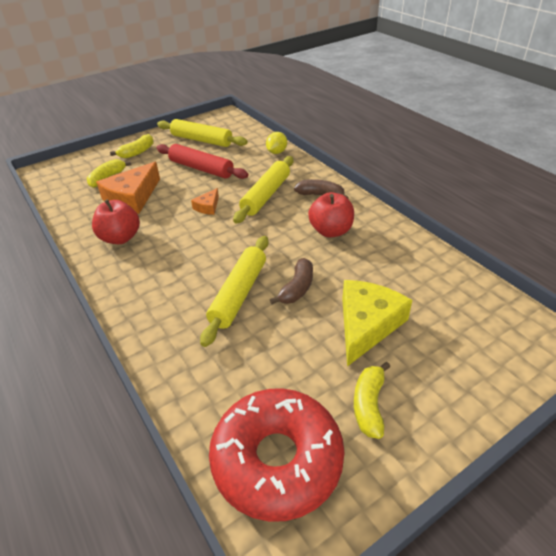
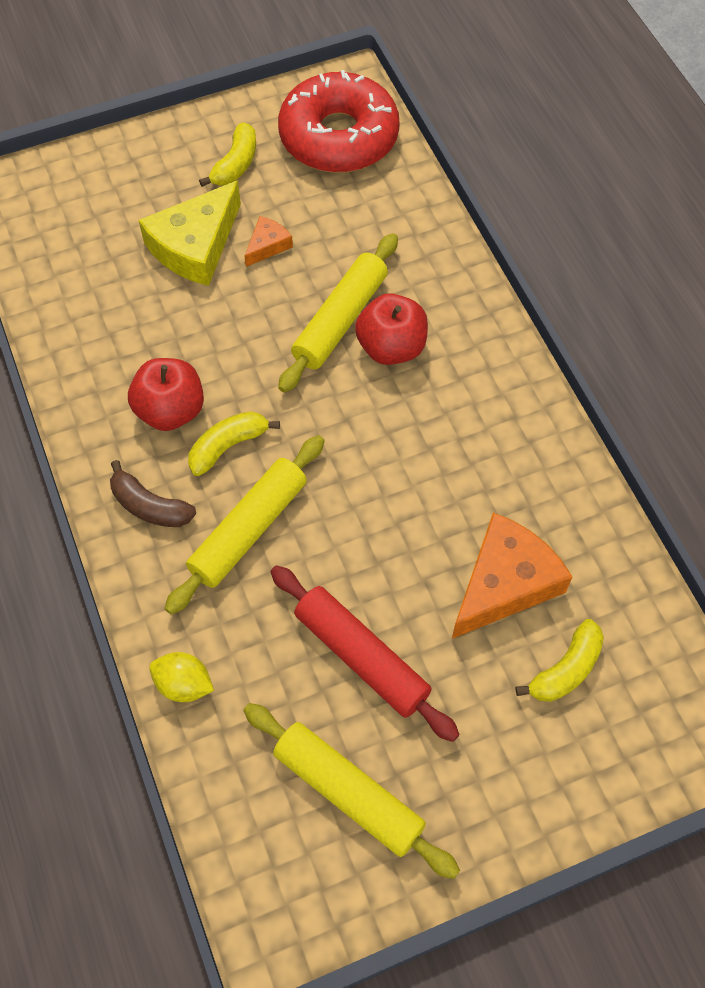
camera: 170 degrees left, 20 degrees up
red apple [92,199,140,244] -> red apple moved to [355,293,428,365]
yellow banana [110,134,154,159] -> yellow banana moved to [188,411,280,476]
orange cheese [191,188,219,215] -> orange cheese moved to [244,216,293,267]
yellow lemon [266,132,287,154] -> yellow lemon turned 75 degrees clockwise [149,652,214,702]
brown banana [270,258,313,304] -> none

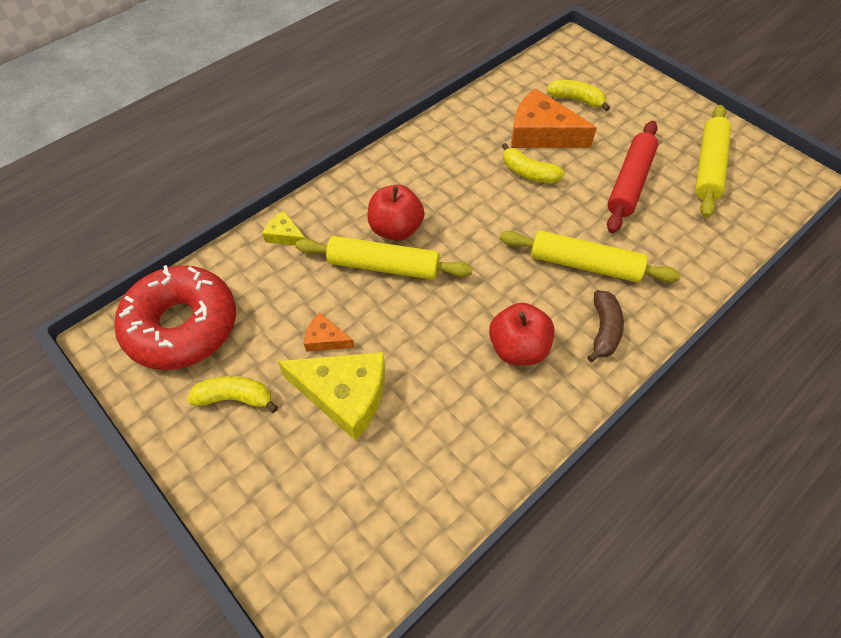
camera: 110 degrees left, 5 degrees down
yellow lemon [149,652,214,702] -> none
yellow banana [188,411,280,476] -> yellow banana moved to [502,143,565,183]
none -> yellow cheese [262,211,306,245]

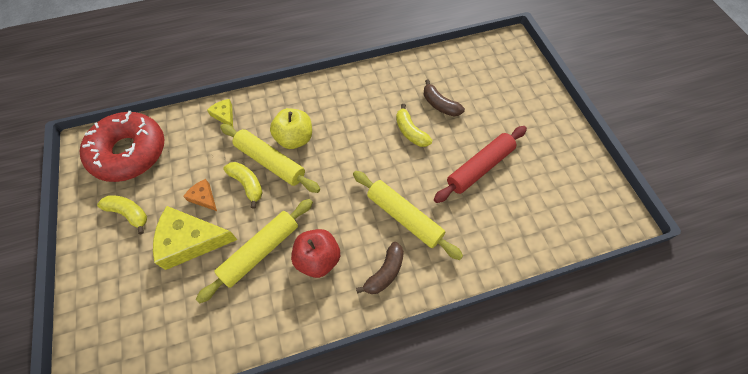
camera: 25 degrees right, 5 degrees up
yellow cheese [278,352,385,441] -> yellow cheese turned 135 degrees clockwise [153,206,237,270]
red apple [367,185,425,241] -> yellow apple [270,108,312,149]
orange cheese [511,88,597,148] -> brown banana [424,79,465,116]
yellow banana [547,80,610,111] -> yellow banana moved to [223,162,262,209]
yellow rolling pin [695,105,731,218] -> yellow rolling pin moved to [196,199,313,303]

